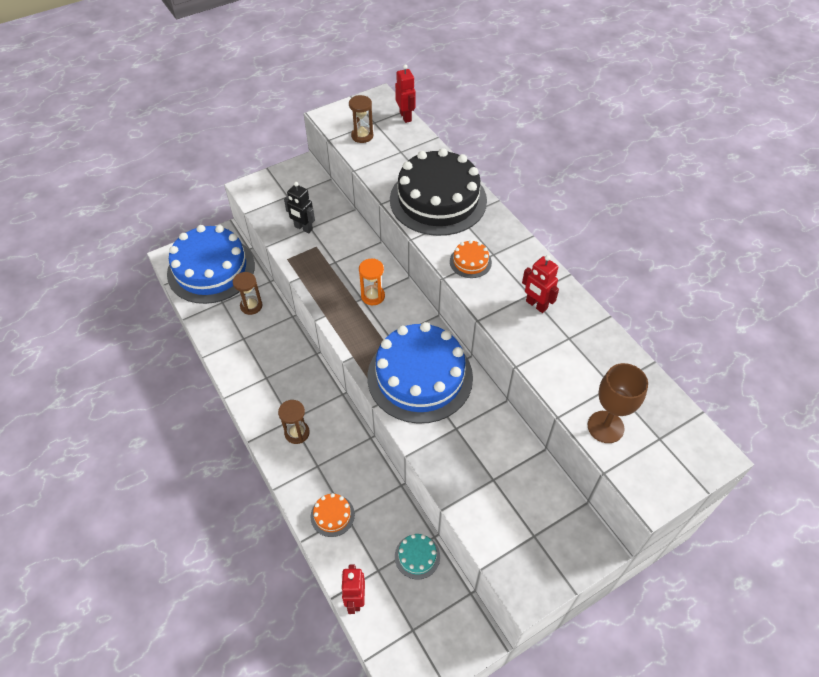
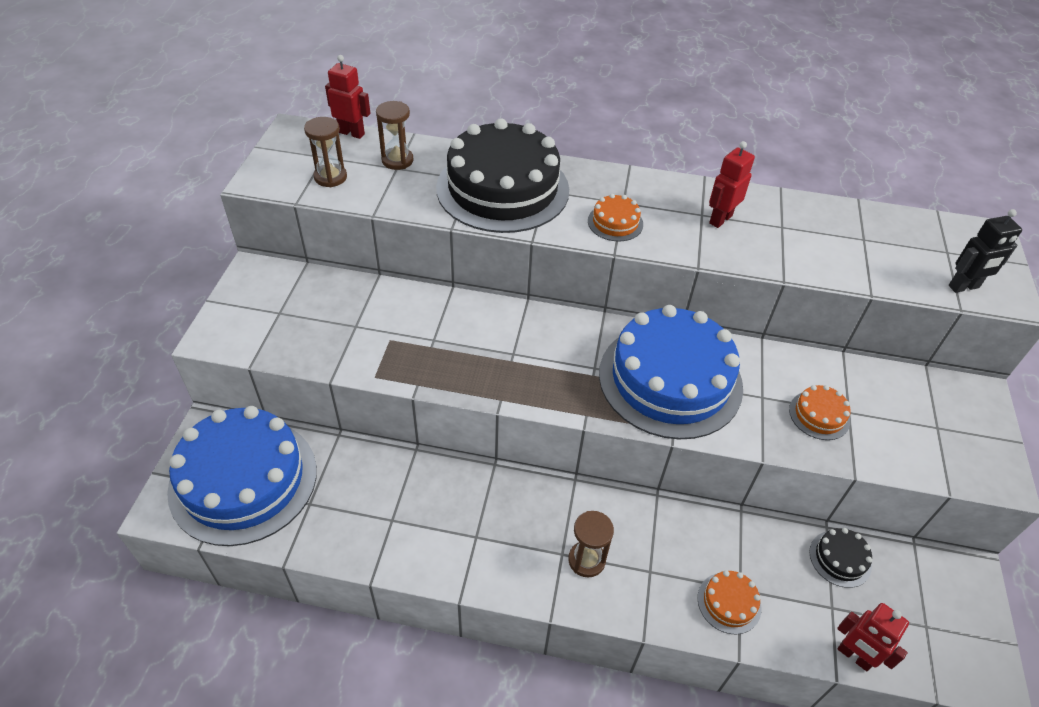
camera: 50 degrees left, 5 degrees down
brown hourglass [233,272,262,315] -> brown hourglass moved to [376,101,414,170]
black robot [284,182,315,234] -> black robot moved to [949,209,1022,293]
orange hourglass [359,259,385,305] -> none
turquoise cake [395,534,440,579] -> black cake [809,528,872,588]
red robot [522,255,559,313] -> red robot turned 135 degrees clockwise [709,141,755,228]
brown goblet [588,363,648,443] -> none
none -> orange cake [789,385,851,440]

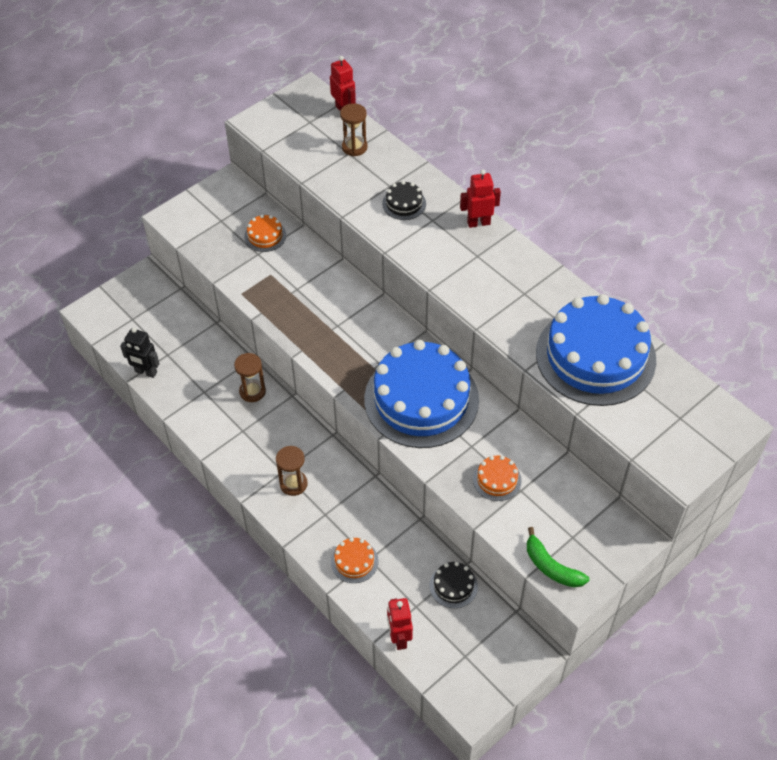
camera: 40 degrees right, 5 degrees up
blue cake [167,406,317,546] -> blue cake moved to [536,294,656,406]
brown hourglass [304,117,347,187] -> brown hourglass moved to [234,353,266,402]
black cake [436,118,569,233] -> black cake [382,181,426,220], size x0.40
orange cake [588,194,643,241] -> orange cake moved to [244,214,286,252]
red robot [709,141,755,228] -> red robot moved to [460,169,501,228]
black robot [949,209,1022,293] -> black robot moved to [120,327,160,378]
none -> green banana [527,527,589,588]

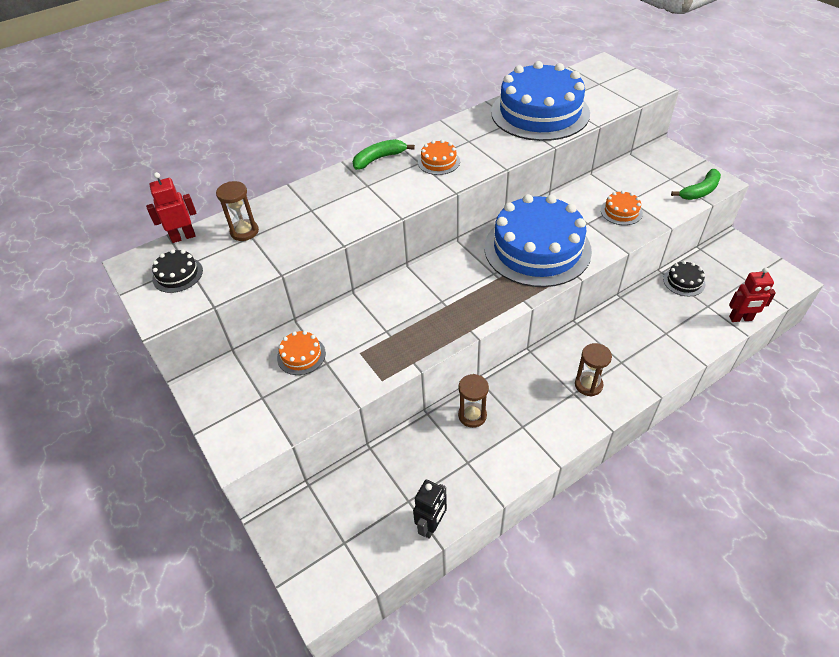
camera: 80 degrees left, 5 degrees down
orange cake [331,537,378,583] -> orange cake moved to [418,140,460,175]
black cake [382,181,426,220] -> black cake moved to [152,249,203,293]
red robot [460,169,501,228] -> green banana [353,139,415,170]

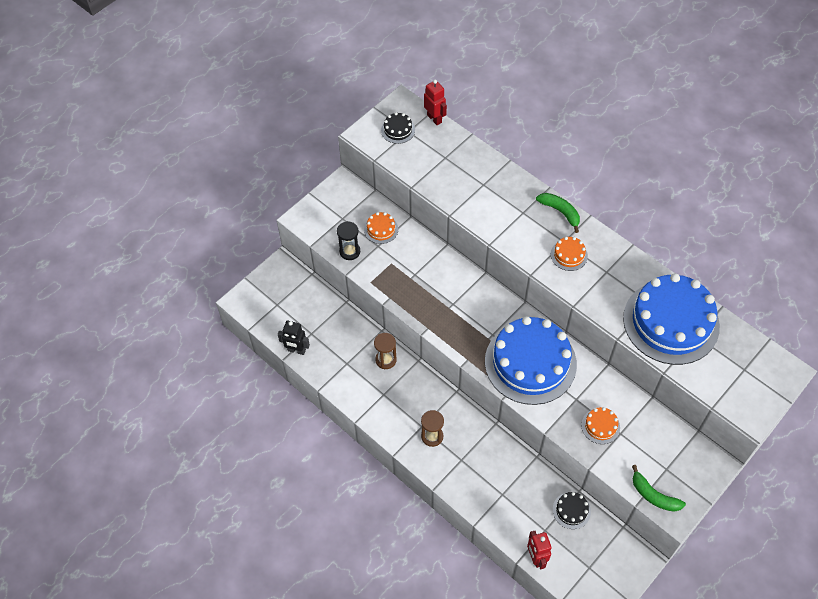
camera: 75 degrees right, 10 degrees up
brown hourglass [216,181,259,241] -> none
none -> black hourglass [337,221,360,260]

